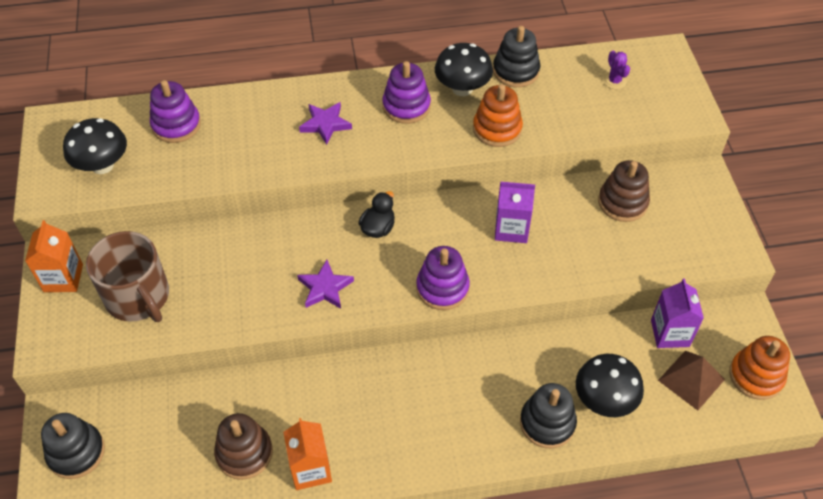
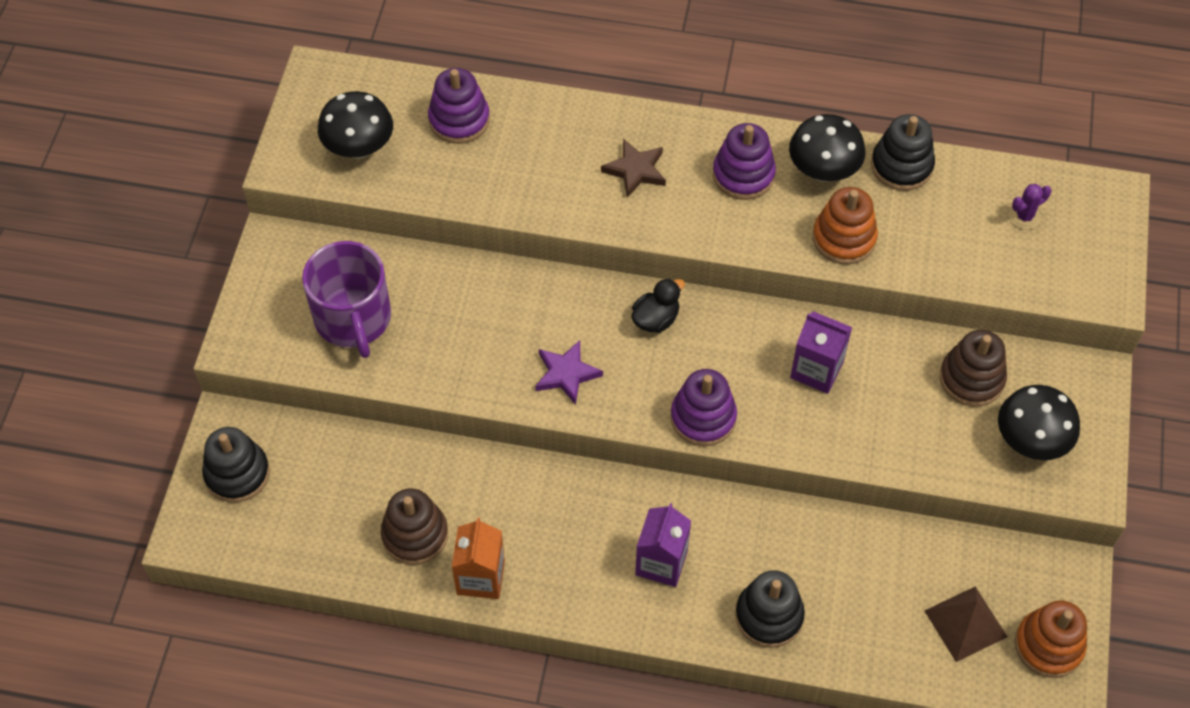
camera: 20 degrees right, 5 degrees up
orange carton [25,220,83,292] -> none
brown mug [86,231,169,322] -> purple mug [302,241,391,358]
purple star [299,102,352,145] -> brown star [601,139,666,198]
black mushroom [576,354,644,417] -> black mushroom moved to [998,385,1080,460]
purple cactus [603,51,630,89] -> purple cactus turned 60 degrees clockwise [1009,184,1052,230]
purple carton [651,279,704,348] -> purple carton moved to [635,503,691,587]

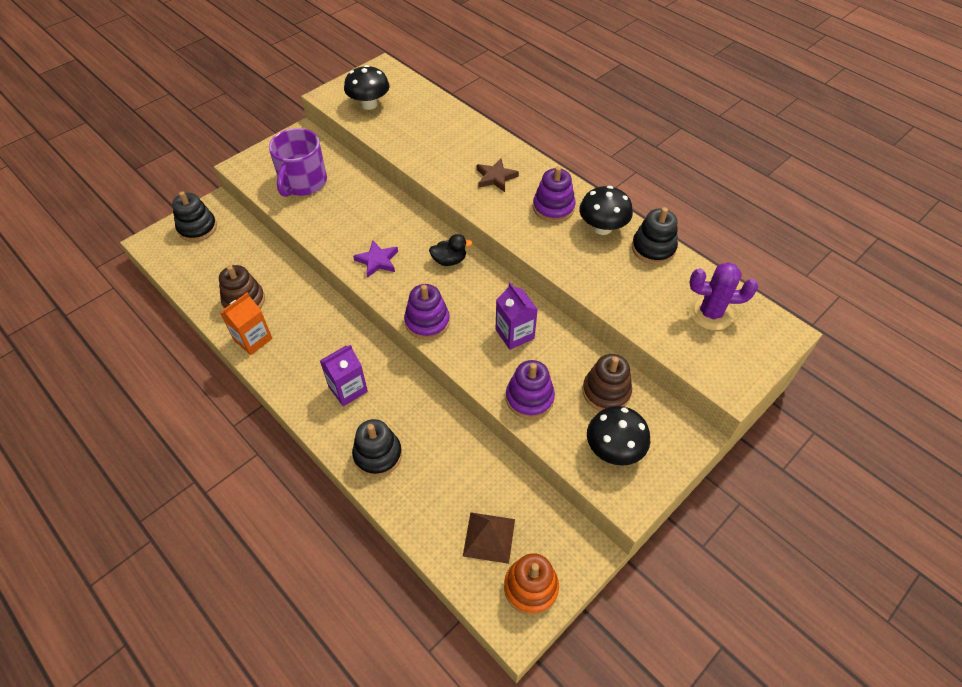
camera: 35 degrees right, 5 degrees down
purple stacking toy [428,68,490,144] -> purple stacking toy moved to [506,360,555,419]
orange stacking toy [813,187,878,264] -> none
purple cactus [1009,184,1052,230] -> purple cactus [689,262,758,330], size x1.87

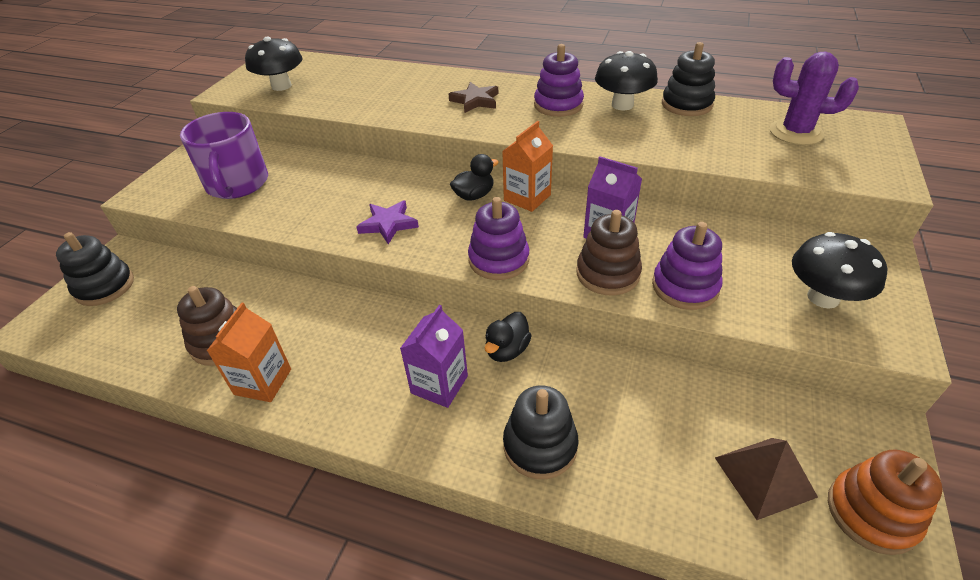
camera: 25 degrees left, 10 degrees down
brown stacking toy [582,354,632,411] -> brown stacking toy moved to [576,210,642,295]
purple cactus [689,262,758,330] -> purple cactus turned 45 degrees clockwise [770,52,859,145]
none -> black duck [484,312,532,362]
none -> orange carton [502,121,553,212]

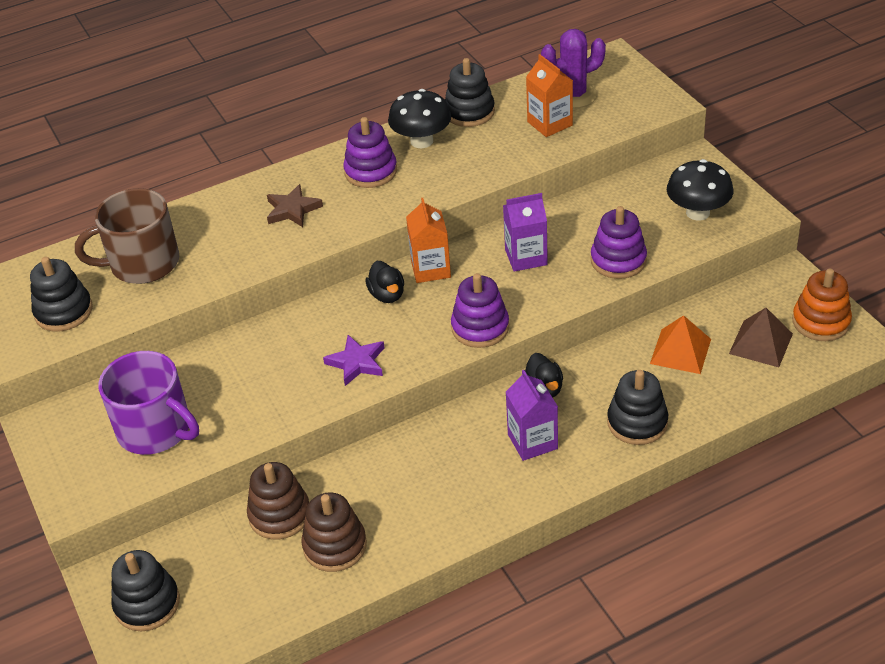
camera: 45 degrees left, 0 degrees up
orange carton [207,303,291,402] -> orange carton moved to [526,54,573,137]
black mushroom [245,37,303,91] -> black stacking toy [30,257,93,332]
black duck [450,154,499,201] -> black duck turned 150 degrees clockwise [365,261,404,303]
brown stacking toy [576,210,642,295] -> brown stacking toy moved to [247,462,309,539]
none -> brown mug [75,188,179,284]
none -> orange pyramid [650,315,711,374]

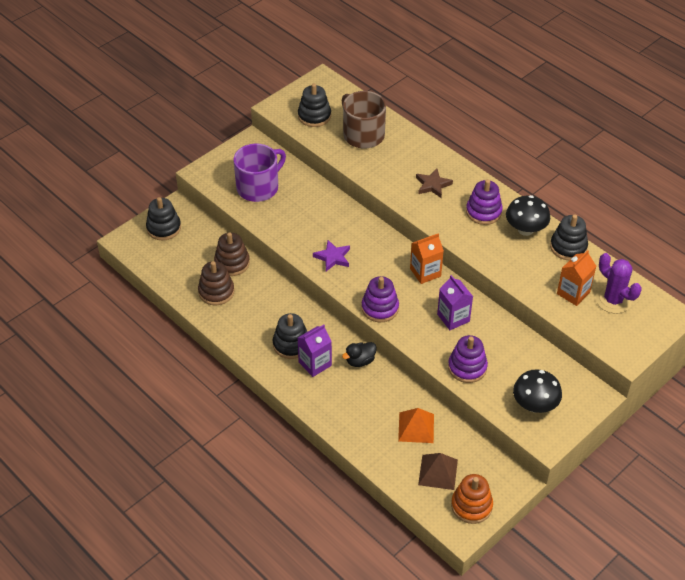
camera: 70 degrees right, 5 degrees up
purple mug [98,351,199,455] -> purple mug turned 150 degrees counterclockwise [233,144,286,202]
black duck [365,261,404,303] -> none
black stacking toy [607,370,668,445] -> black stacking toy moved to [273,313,307,359]

